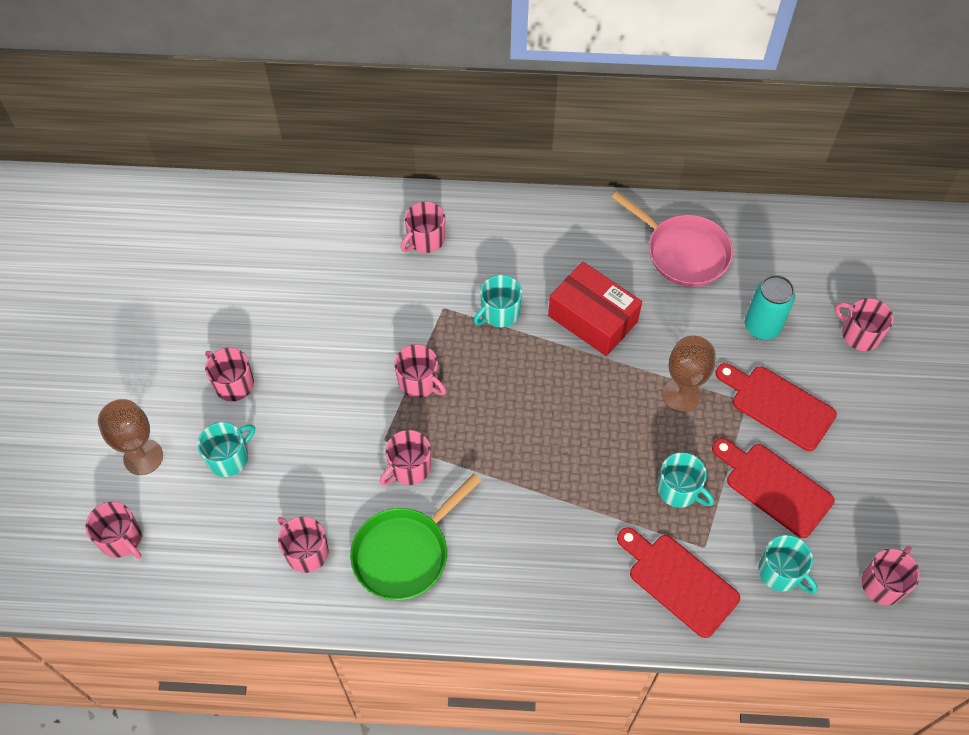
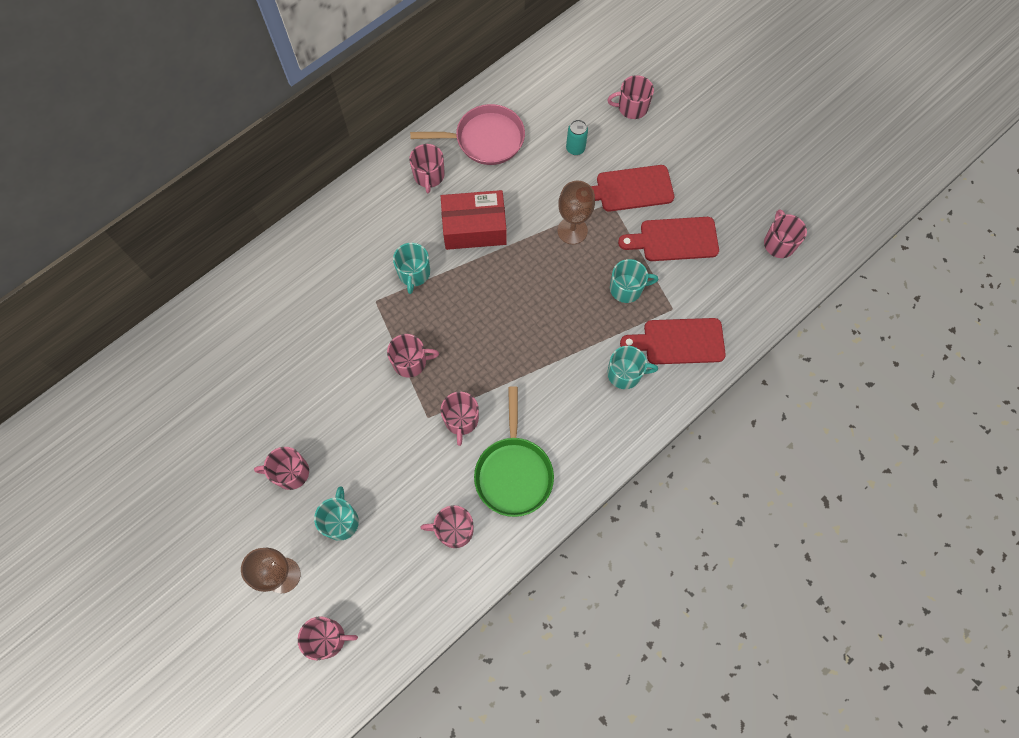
camera: 45 degrees left, 10 degrees up
pink mug [400,202,445,253] -> pink mug moved to [409,144,445,193]
turquoise can [745,275,795,340] -> turquoise can [566,120,588,155], size x0.65
turquoise mug [758,535,818,594] -> turquoise mug moved to [607,346,658,389]

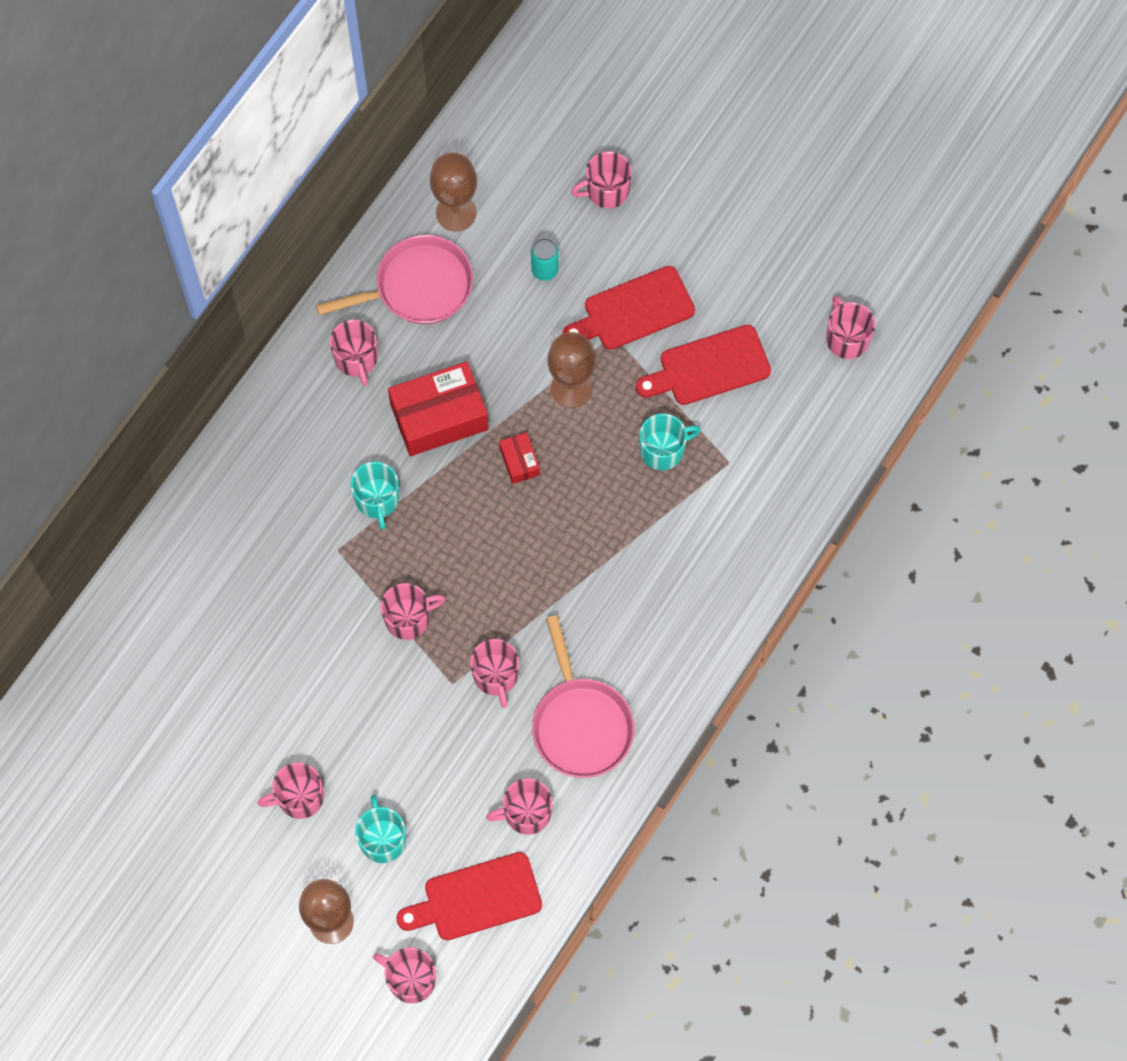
camera: 15 degrees left, 0 degrees up
pink mug [298,616,358,660] -> pink mug turned 135 degrees counterclockwise [373,947,436,1003]
green pan [474,386,554,517] -> pink pan [532,615,634,778]
turquoise mug [607,346,658,389] -> none
red cutting board [620,318,726,364] -> red cutting board moved to [396,852,542,940]
none -> brown goblet [430,153,477,232]
none -> red box [499,432,540,484]

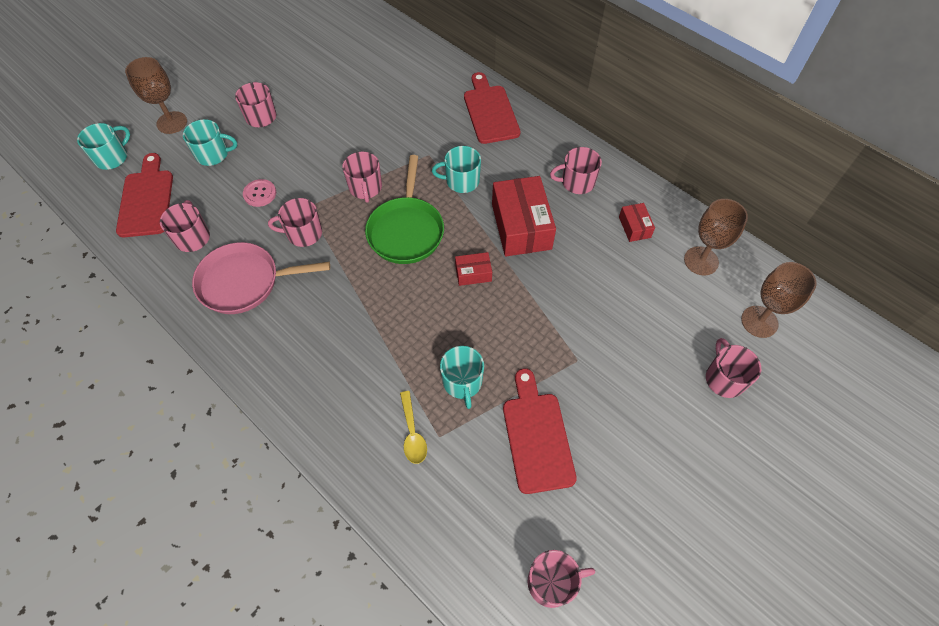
camera: 100 degrees right, 10 degrees down
pink pan [316,235,473,324] -> red box [619,203,655,242]
pink mug [373,947,436,1003] -> turquoise mug [77,123,130,170]
turquoise can [531,238,559,281] -> none
brown goblet [548,332,596,408] -> brown goblet moved to [741,262,817,338]
red cutting board [562,266,695,350] -> red cutting board moved to [464,72,520,144]
none -> pink button [243,179,276,207]
none -> green pan [365,155,444,264]
none -> yellow spoon [400,391,427,464]

